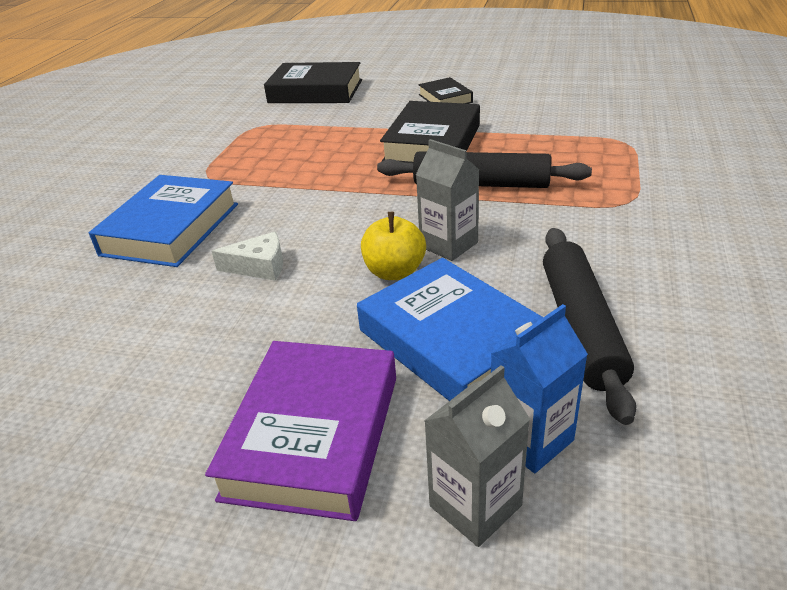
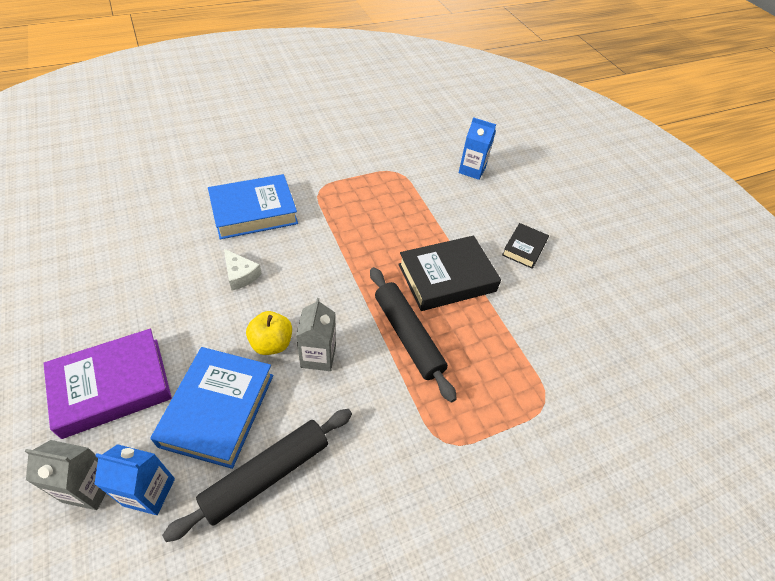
camera: 45 degrees right, 15 degrees up
black book [264,62,362,103] -> blue carton [459,117,496,180]

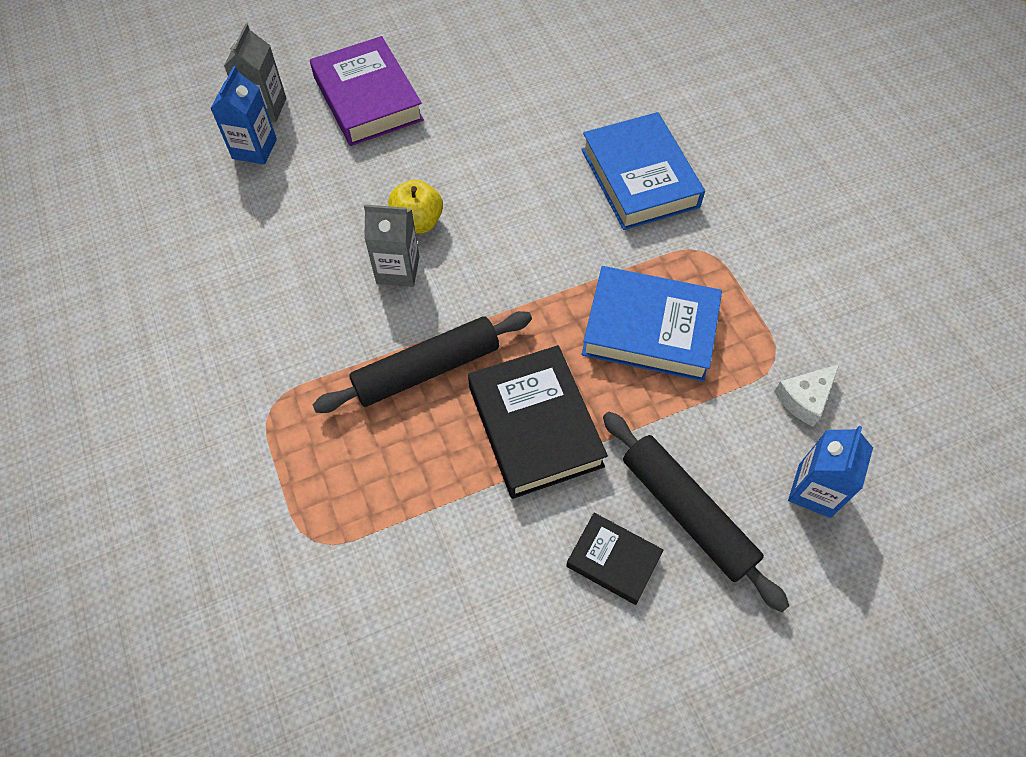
camera: 95 degrees right, 10 degrees up
blue book [150,347,273,469] -> blue book moved to [582,266,722,382]
black rolling pin [162,409,352,542] -> black rolling pin moved to [603,412,789,612]
white cheese [224,249,262,291] -> white cheese moved to [774,364,840,427]

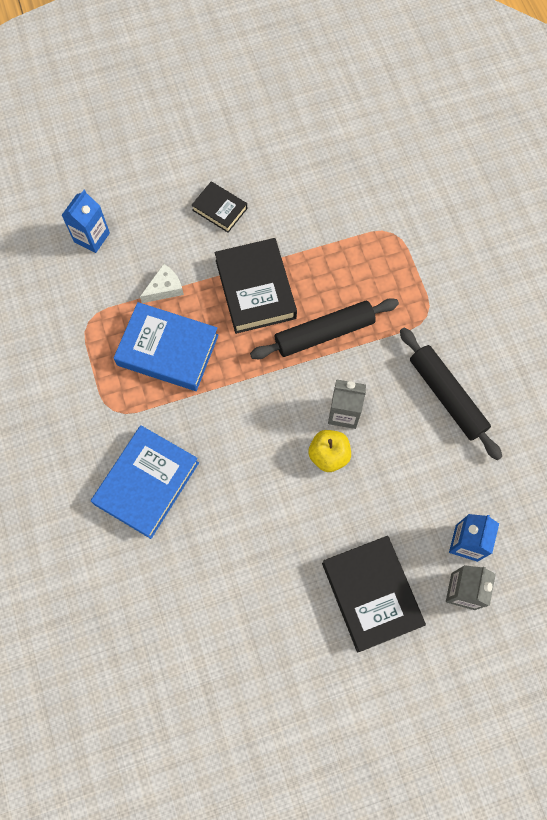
camera: 175 degrees left, 10 degrees up
purple book [310,36,424,146] -> black book [322,536,426,653]
blue book [581,112,705,230] -> blue book turned 45 degrees clockwise [91,425,199,539]
black rolling pin [603,412,789,612] -> black rolling pin moved to [400,328,502,460]
white cheese [774,364,840,427] -> white cheese moved to [140,264,184,303]

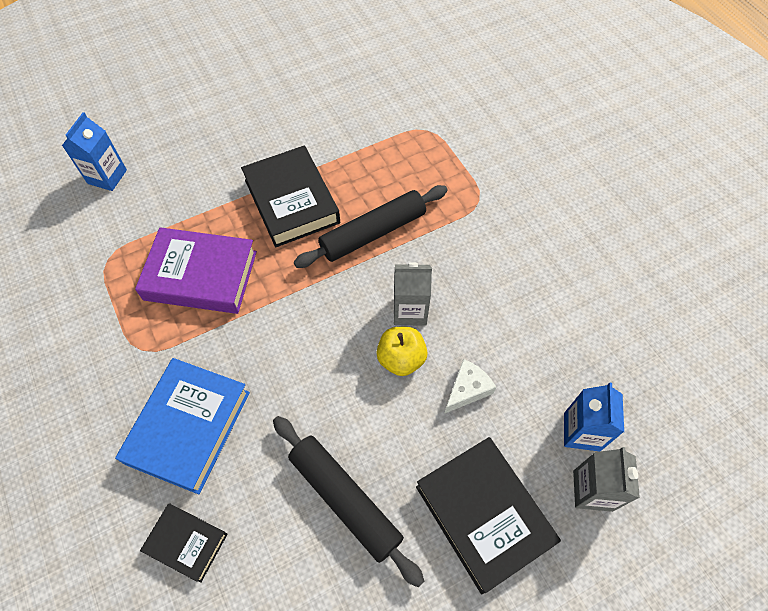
camera: 10 degrees left, 10 degrees down
blue book [114,302,219,391] -> purple book [135,227,257,314]
white cheese [140,264,184,303] -> white cheese moved to [444,359,496,414]
black book [191,181,247,233] -> black book moved to [140,503,228,583]
black rolling pin [400,328,502,460] -> black rolling pin moved to [273,416,424,588]

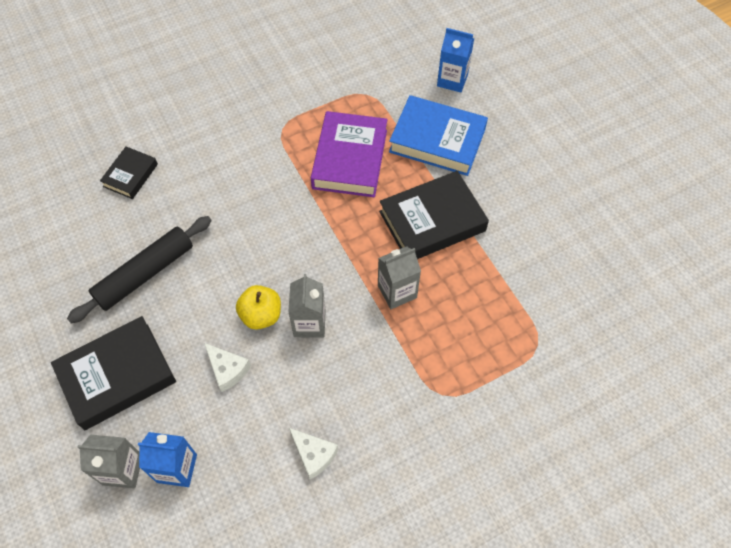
camera: 90 degrees right, 0 degrees up
blue book [115,358,250,494] -> blue book moved to [389,95,488,176]
black rolling pin [294,185,448,268] -> grey carton [378,246,421,309]
none -> white cheese [289,428,338,479]

